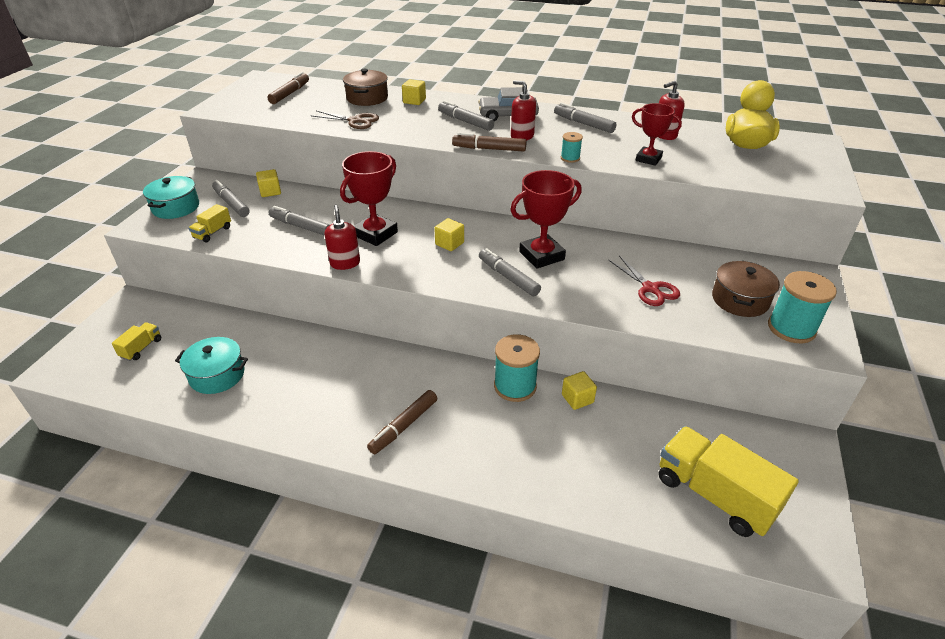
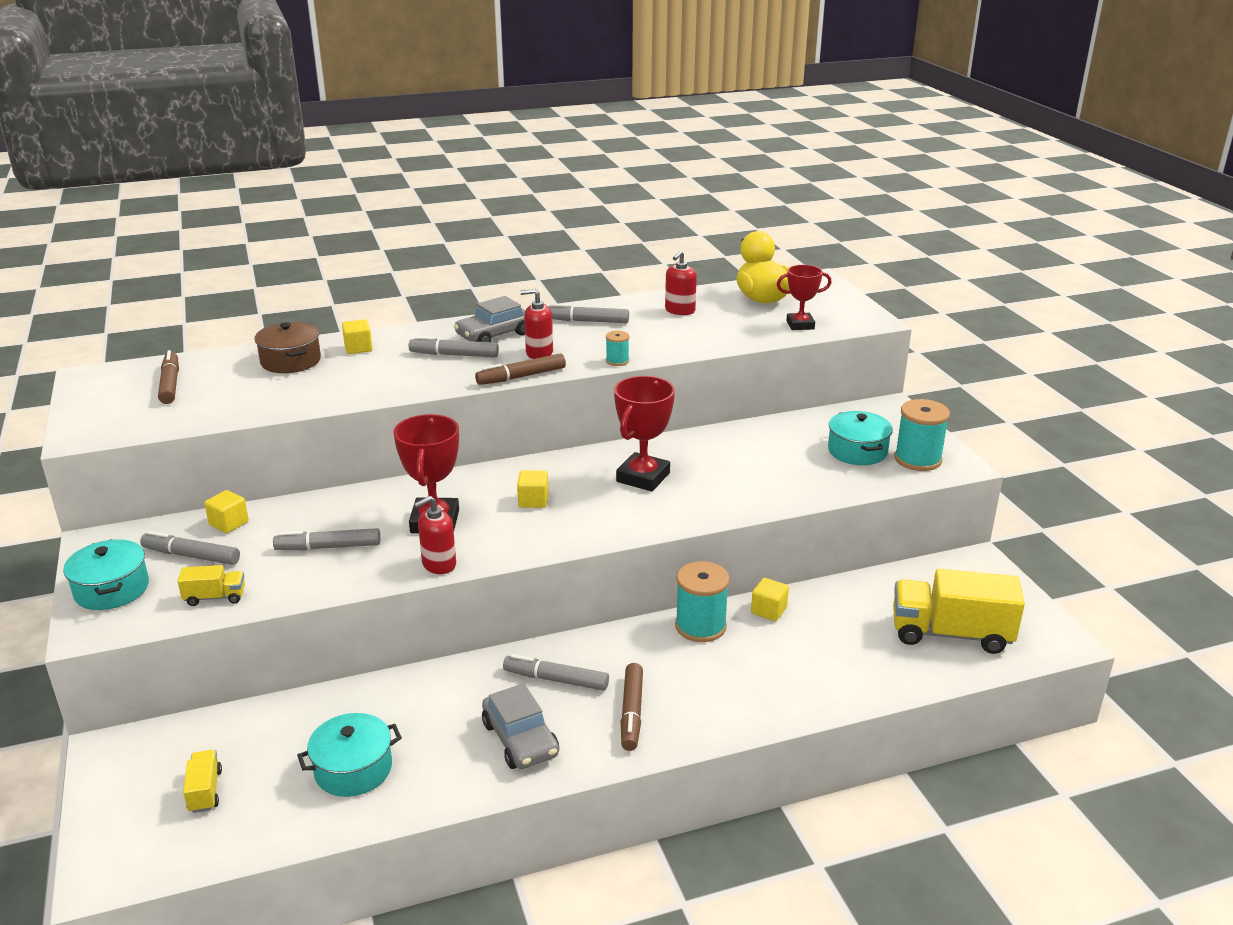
camera: 35 degrees left, 10 degrees down
yellow truck [188,204,231,242] -> yellow truck turned 90 degrees counterclockwise [177,565,245,606]
brown scissors [310,111,379,129] -> none
red soap dispenser [325,205,360,270] -> red soap dispenser turned 75 degrees counterclockwise [414,496,456,574]
grey marker [479,248,541,296] -> grey marker moved to [503,654,609,691]
red scissors [609,256,680,306] -> none
red trophy [632,103,682,166] -> red trophy moved to [777,265,832,330]
brown pot [712,261,780,317] -> turquoise pot [828,411,893,465]
none -> grey car [482,683,559,769]

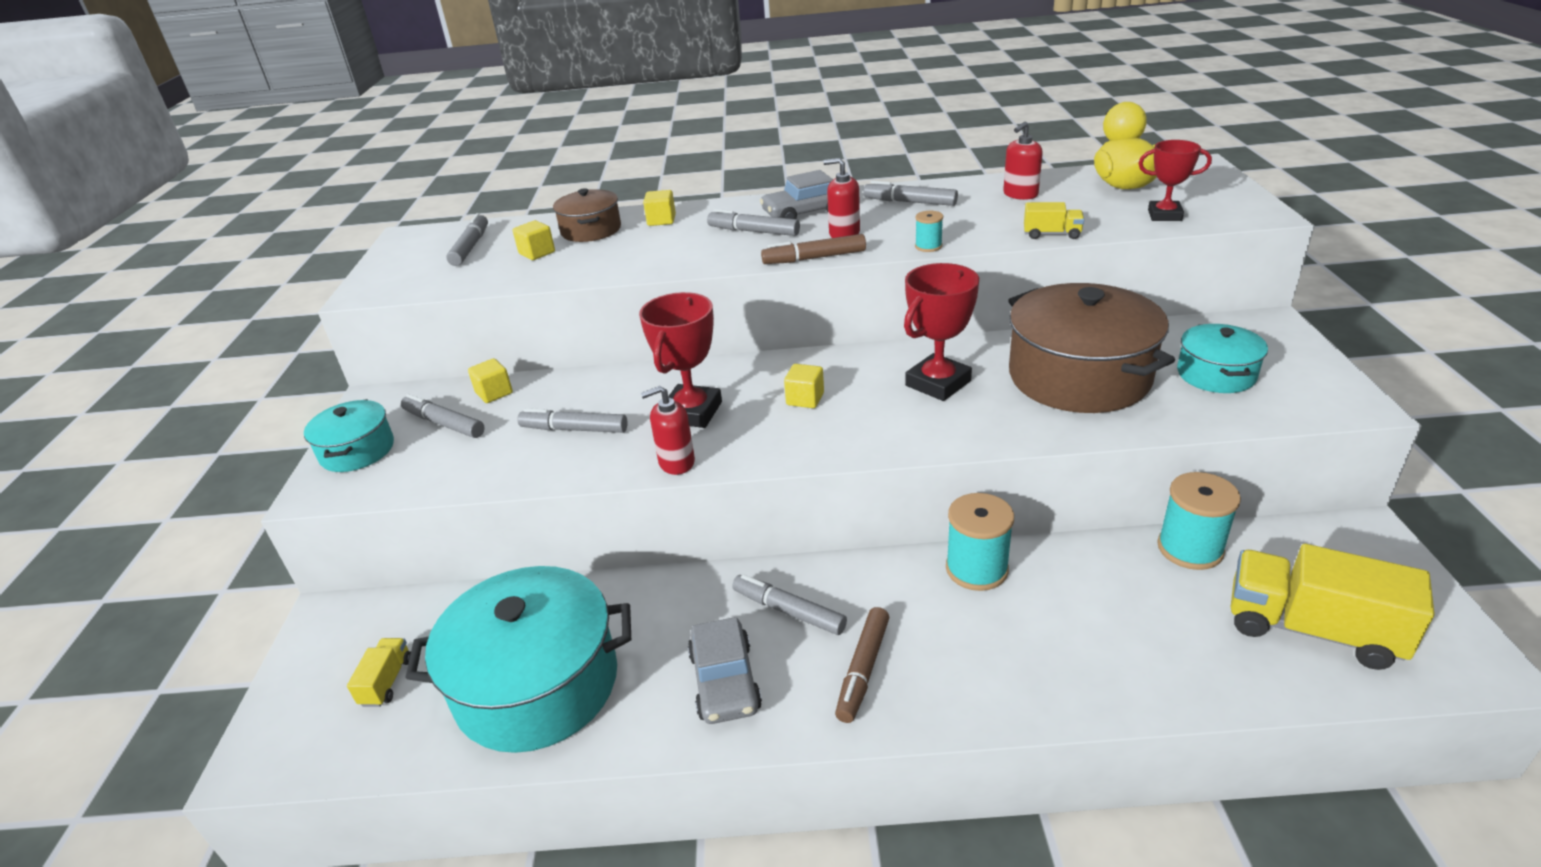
camera: 20 degrees right, 5 degrees up
brown marker [158,350,179,404] -> grey marker [446,213,488,266]
yellow truck [177,565,245,606] -> yellow truck moved to [1024,202,1084,239]
turquoise pot [297,713,402,797] -> turquoise pot [405,566,631,753], size x1.90
yellow cube [751,578,789,621] -> yellow cube moved to [513,220,555,260]
turquoise spool [894,399,950,471] -> turquoise spool moved to [1157,472,1241,570]
none -> brown pot [1008,283,1175,413]

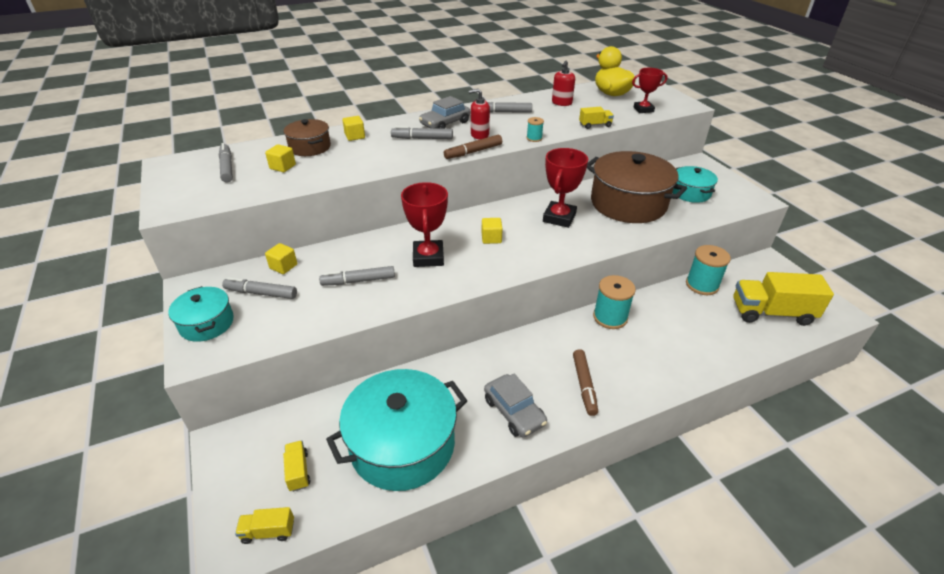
camera: 25 degrees left, 5 degrees up
red soap dispenser [641,386,695,475] -> none
grey marker [732,574,847,635] -> none
none -> yellow truck [235,507,294,544]

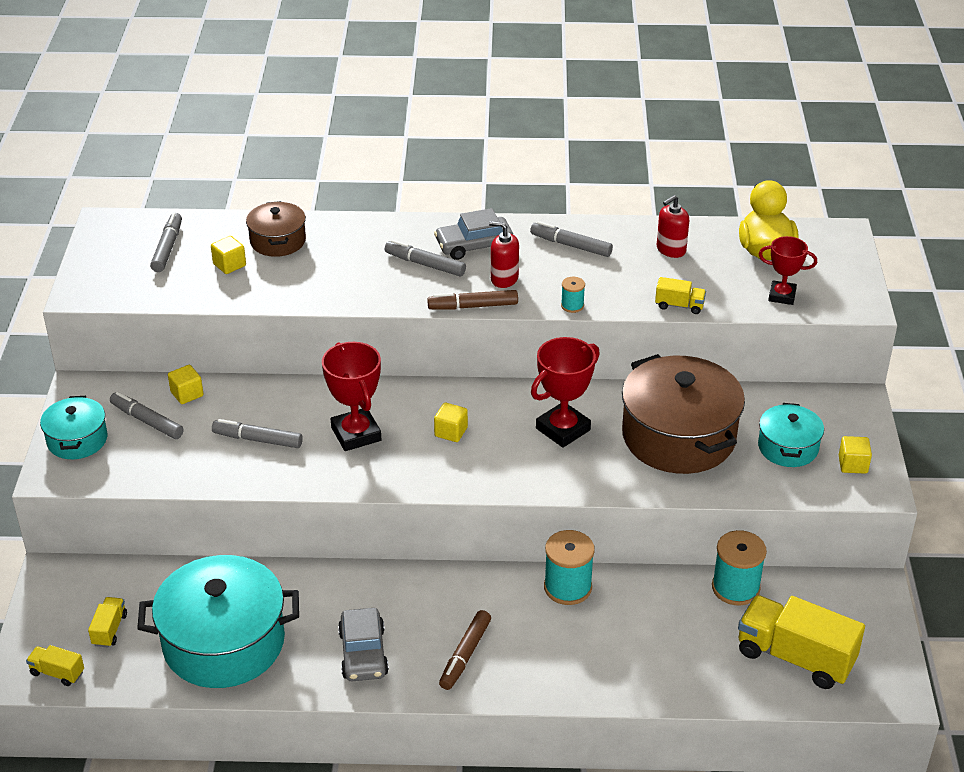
camera: 25 degrees right, 0 degrees up
yellow cube [342,116,365,141] -> yellow cube moved to [839,436,872,474]
red trophy [401,182,448,267] -> red trophy turned 45 degrees counterclockwise [322,342,381,451]

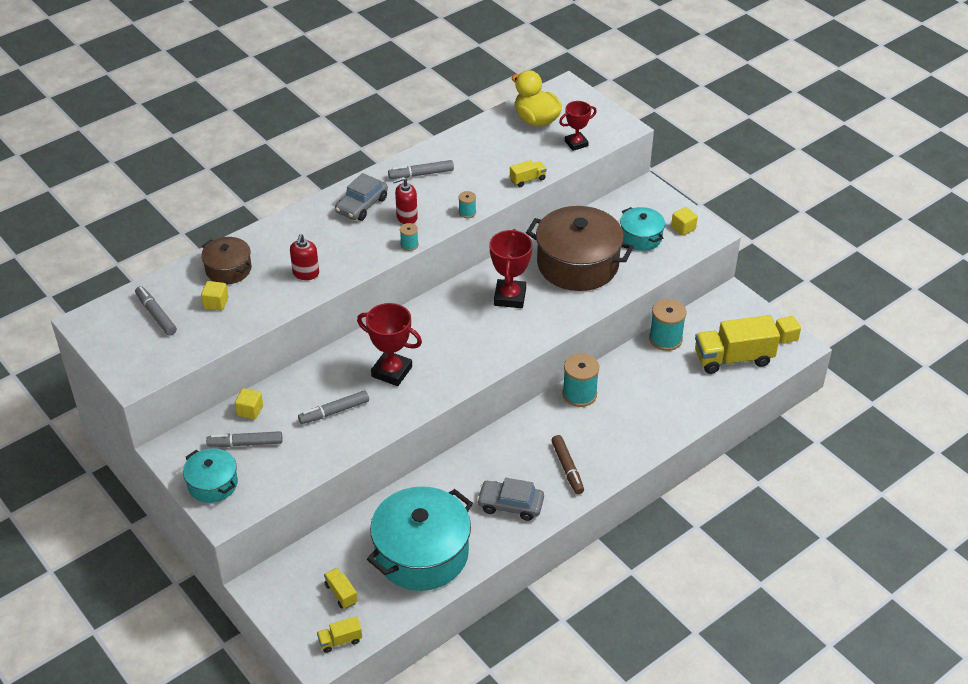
camera: 40 degrees left, 5 degrees up
grey car [338,608,389,681] -> grey car turned 150 degrees clockwise [477,478,544,521]
grey marker [385,240,466,276] -> none
brown marker [427,290,518,310] -> turquoise spool [400,223,418,251]
yellow cube [434,403,468,442] -> yellow cube moved to [776,316,801,344]
red soap dispenser [657,195,689,258] -> red soap dispenser moved to [290,234,319,280]

